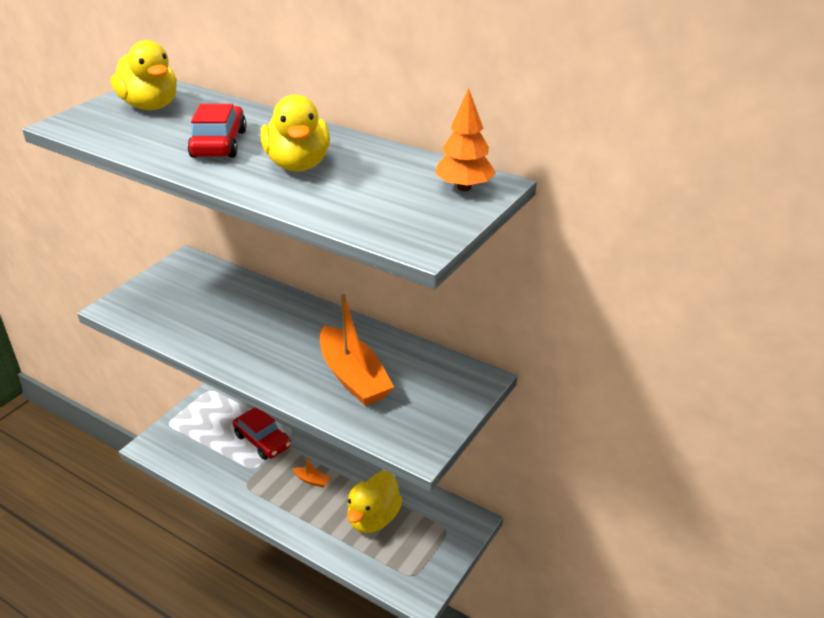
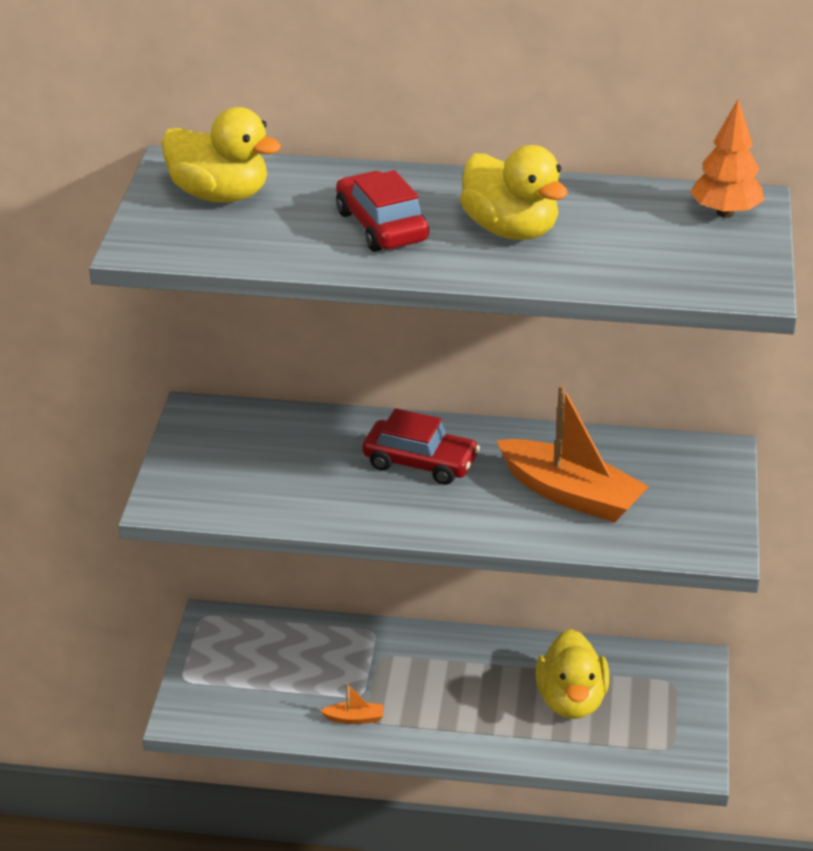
camera: 25 degrees left, 0 degrees up
red car [233,407,291,460] -> red car moved to [363,408,480,485]
orange boat [292,457,331,488] -> orange boat moved to [320,683,383,724]

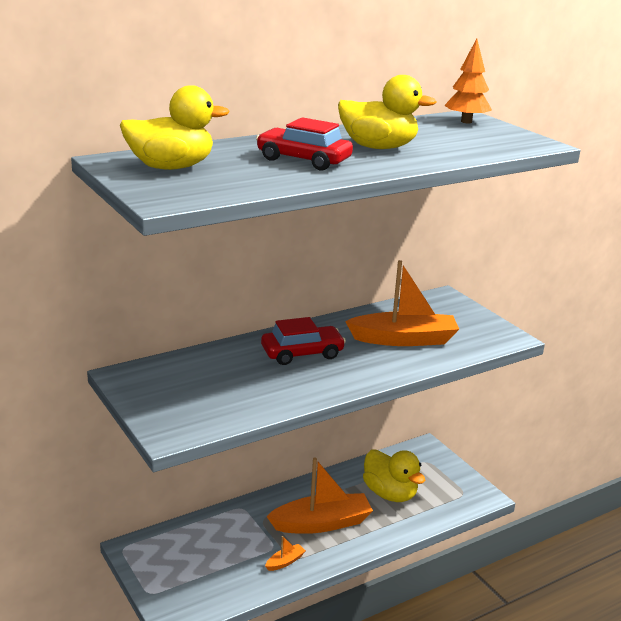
camera: 40 degrees left, 10 degrees down
none -> orange boat [266,457,373,534]

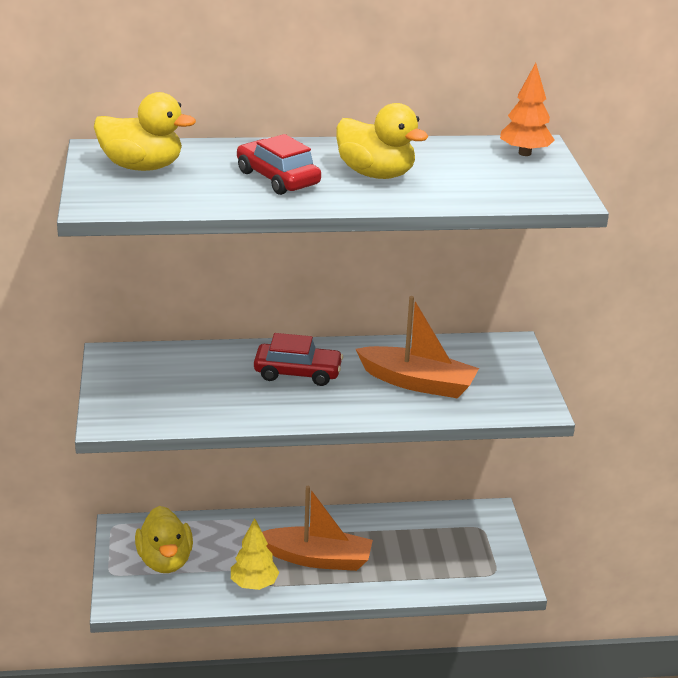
camera: 25 degrees right, 5 degrees up
orange boat [265,536,306,571] -> yellow tree [231,518,280,590]
yellow duck [363,450,425,502] -> yellow duck moved to [135,506,193,573]

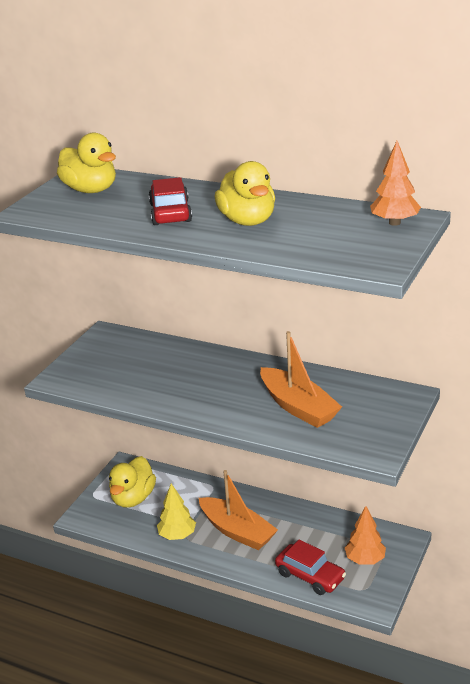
camera: 35 degrees right, 0 degrees up
red car [254,333,343,386] -> red car moved to [275,539,346,595]
none -> orange tree [345,506,386,565]

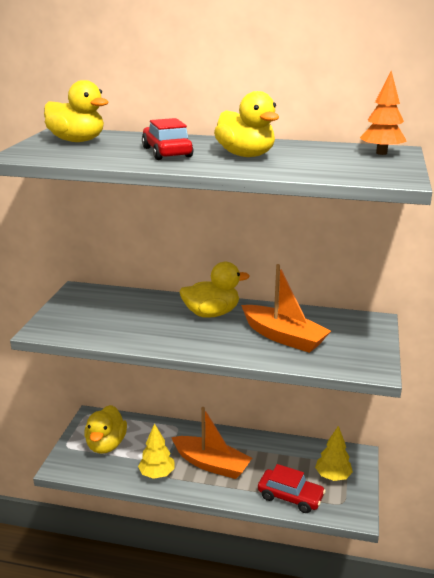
camera: 15 degrees left, 5 degrees down
orange tree [345,506,386,565] -> yellow tree [315,426,353,481]
none -> yellow duck [180,262,250,318]

